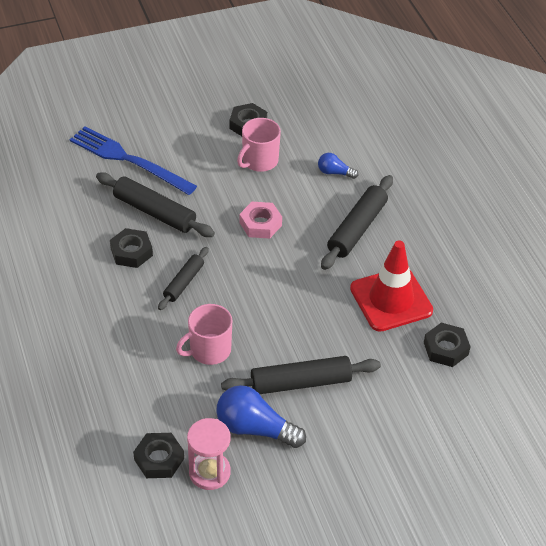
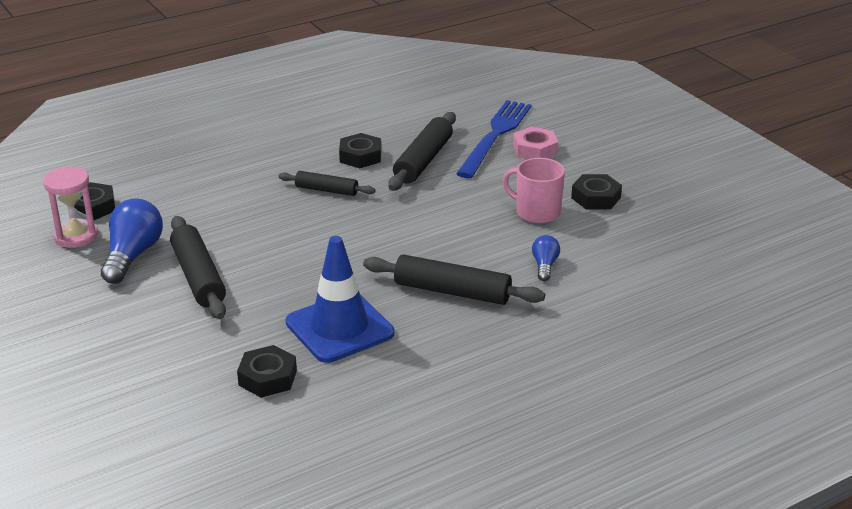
camera: 80 degrees right, 15 degrees down
pink mug [176,304,232,365] -> none
pink nut [240,202,282,239] -> pink nut moved to [513,127,558,159]
red traffic cone [350,241,433,332] -> blue traffic cone [286,236,394,363]

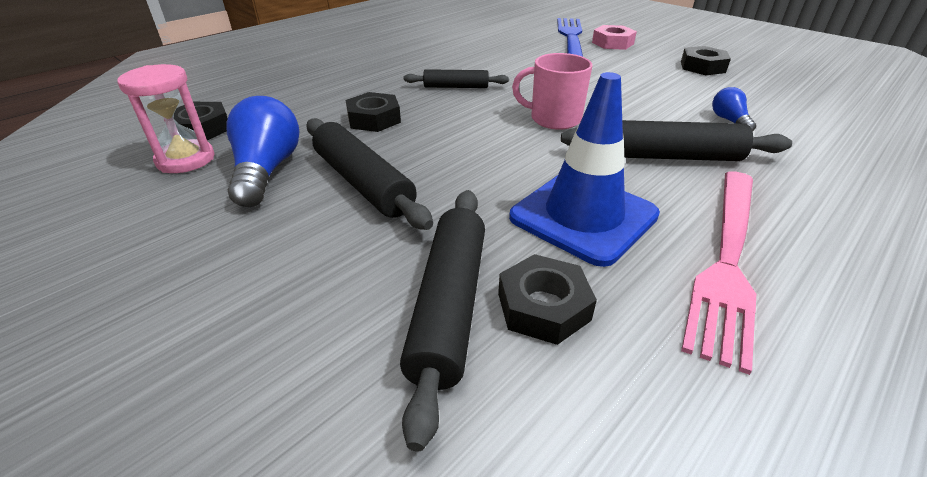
camera: 15 degrees left, 5 degrees up
black nut [339,133,381,168] -> black nut moved to [345,92,401,132]
black rolling pin [388,112,456,191] -> black rolling pin moved to [400,190,485,451]
pink mug [502,158,565,224] -> pink mug moved to [512,53,592,130]
none -> pink fork [681,172,756,375]

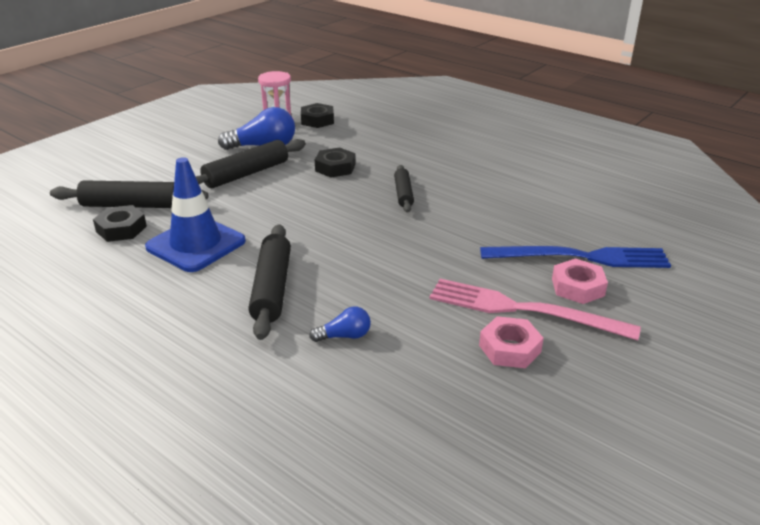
camera: 85 degrees right, 5 degrees down
pink mug [512,53,592,130] -> none
black nut [681,46,731,75] -> pink nut [479,316,544,368]
pink fork [681,172,756,375] -> pink fork moved to [429,279,641,341]

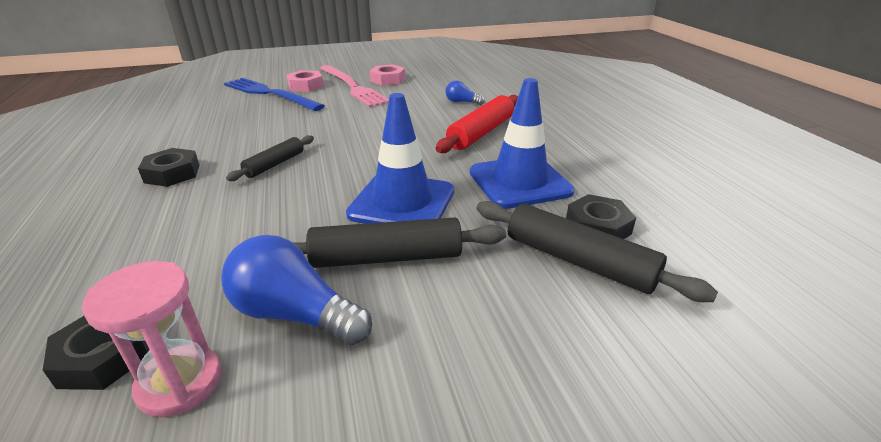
camera: 145 degrees left, 0 degrees up
black rolling pin [249,224,291,340] -> red rolling pin [436,95,518,153]
black nut [315,147,355,178] -> black nut moved to [138,148,199,187]
none -> blue traffic cone [346,93,454,224]

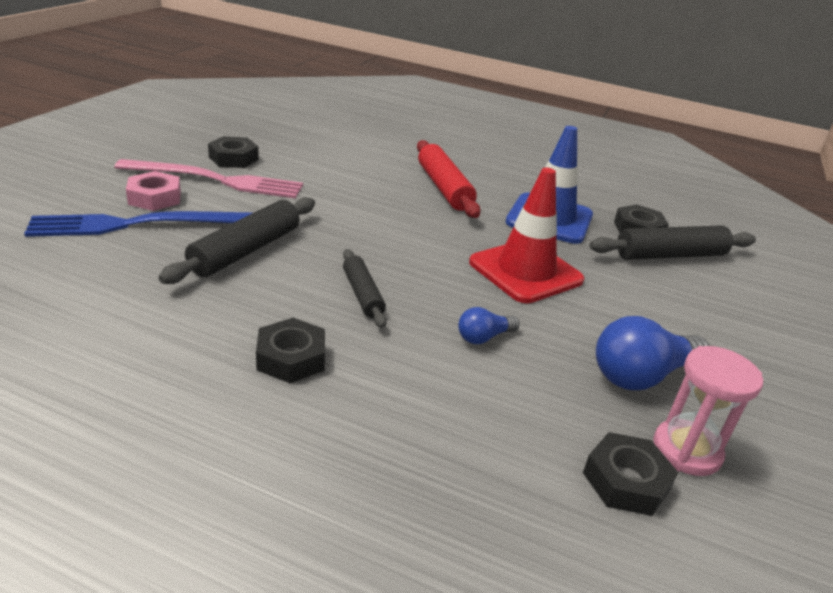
camera: 55 degrees left, 0 degrees up
black rolling pin [293,217,506,268] -> black rolling pin moved to [158,197,315,284]
blue traffic cone [346,93,454,224] -> red traffic cone [469,168,584,303]
pink nut [370,64,405,86] -> black nut [208,136,259,168]
blue light bulb [446,81,485,105] -> blue light bulb moved to [458,307,520,344]

